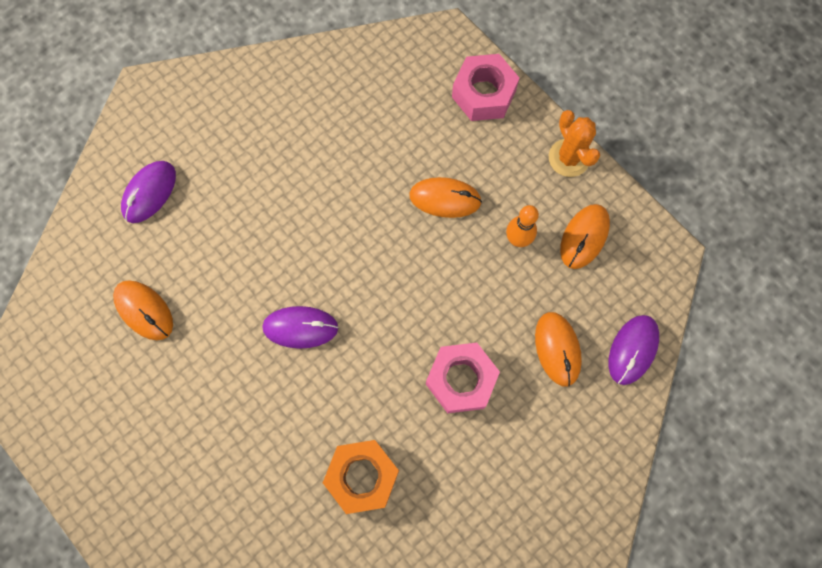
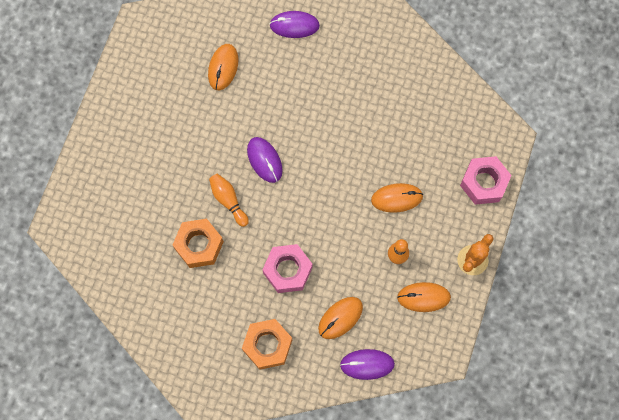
camera: 60 degrees right, 0 degrees up
orange mouse [409,177,482,218] -> orange mouse turned 75 degrees counterclockwise [371,183,423,213]
none -> orange bowling pin [209,173,249,227]
none -> orange nut [242,319,292,370]

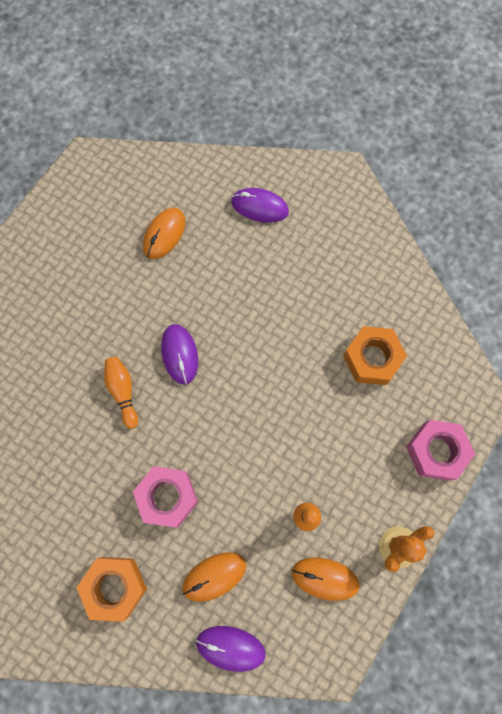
camera: 15 degrees right, 0 degrees up
orange nut [173,219,224,268] -> orange nut moved to [343,326,407,385]
orange mouse [371,183,423,213] -> none

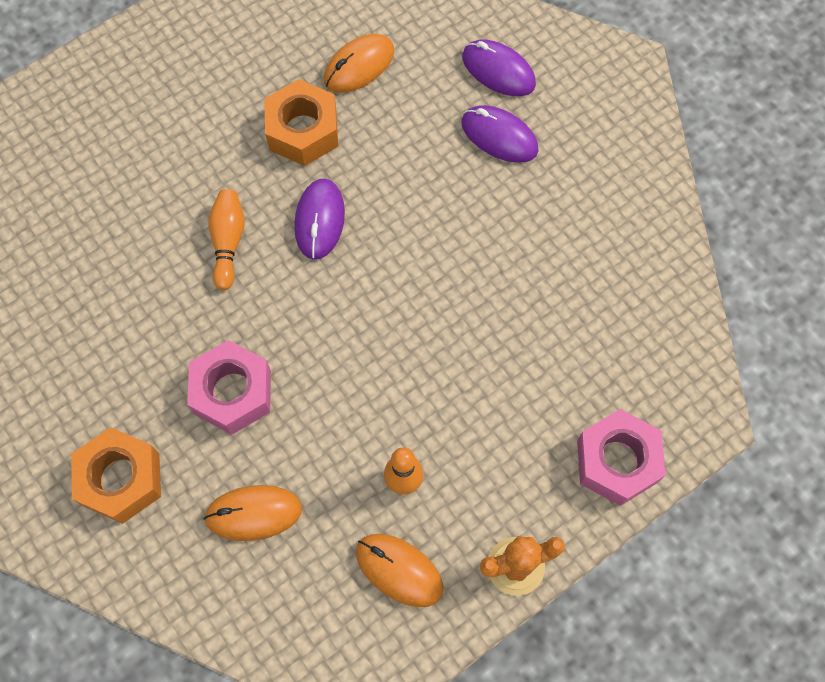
camera: 20 degrees right, 5 degrees down
purple mouse [196,626,266,672] -> purple mouse moved to [461,105,538,163]
orange nut [343,326,407,385] -> orange nut moved to [264,79,338,166]

